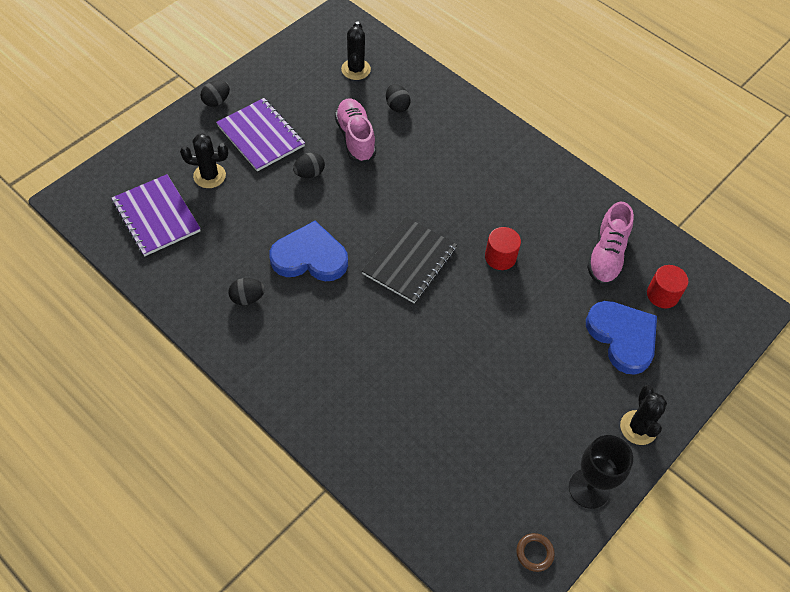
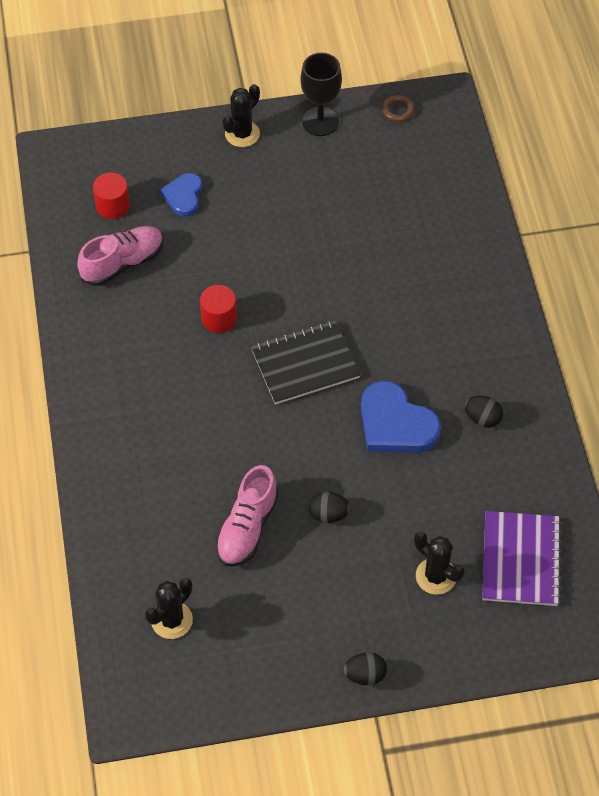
camera: 140 degrees left, 0 degrees up
purple notebook [216,98,305,172] -> none
black egg [386,84,411,112] -> none
blue heart [586,301,657,375] -> blue heart [160,173,202,217], size x0.60

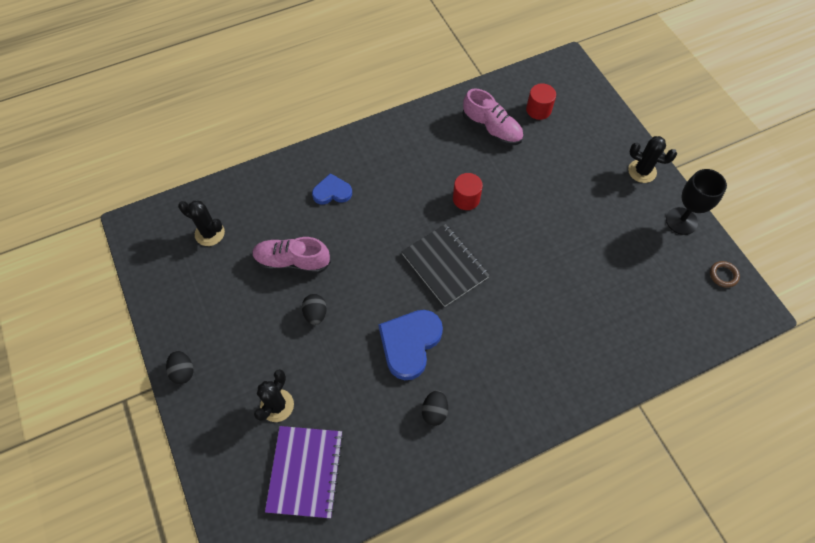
camera: 75 degrees right, 5 degrees up
blue heart [160,173,202,217] -> blue heart moved to [312,173,352,205]
purple notebook [482,511,562,606] -> purple notebook turned 75 degrees counterclockwise [265,426,344,518]

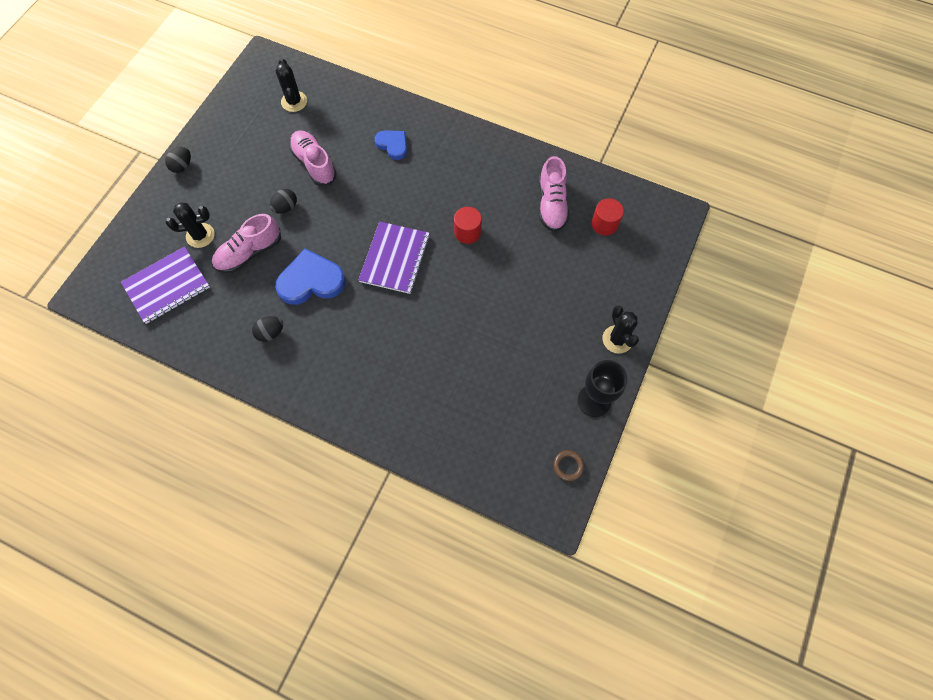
camera: 50 degrees right, 5 degrees up
black notebook [401,224,490,307] -> purple notebook [359,221,430,294]
none -> pink shoe [212,214,281,273]

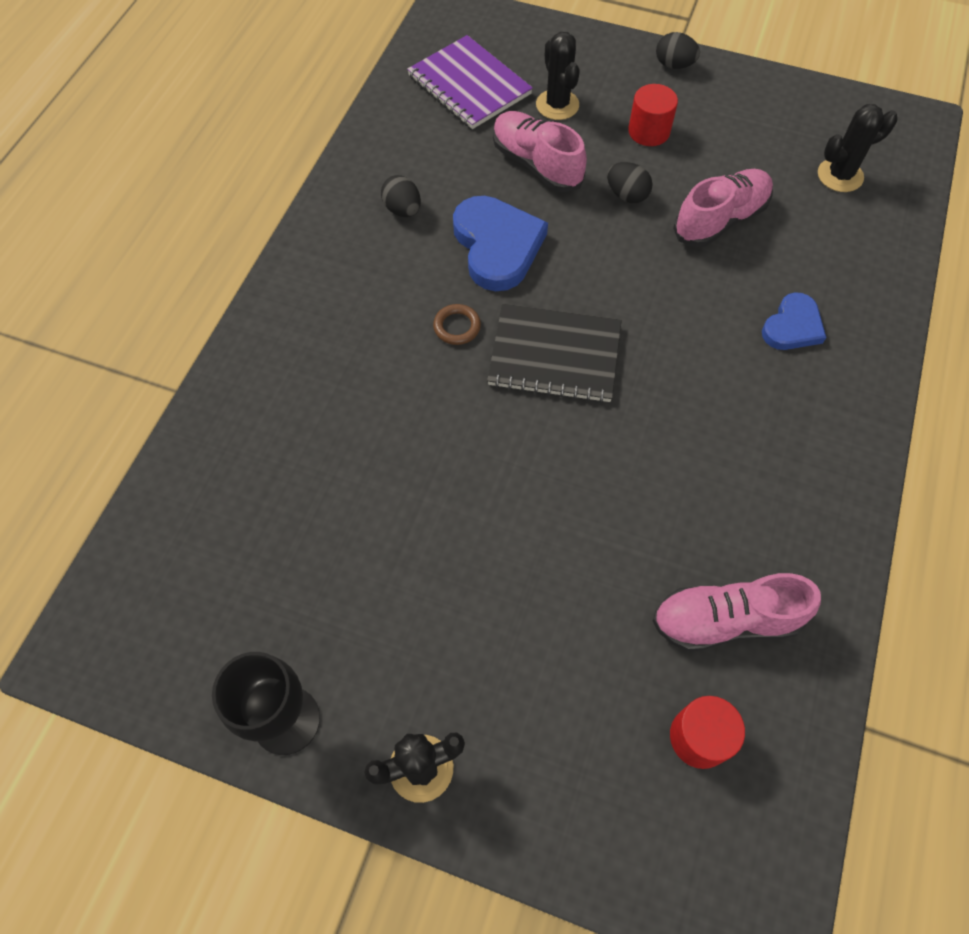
camera: 85 degrees right, 5 degrees down
purple notebook [359,221,430,294] -> black notebook [487,304,622,403]
red cylinder [454,207,482,244] -> red cylinder moved to [628,84,678,146]
brown ring [553,450,584,481] -> brown ring moved to [433,304,481,345]

